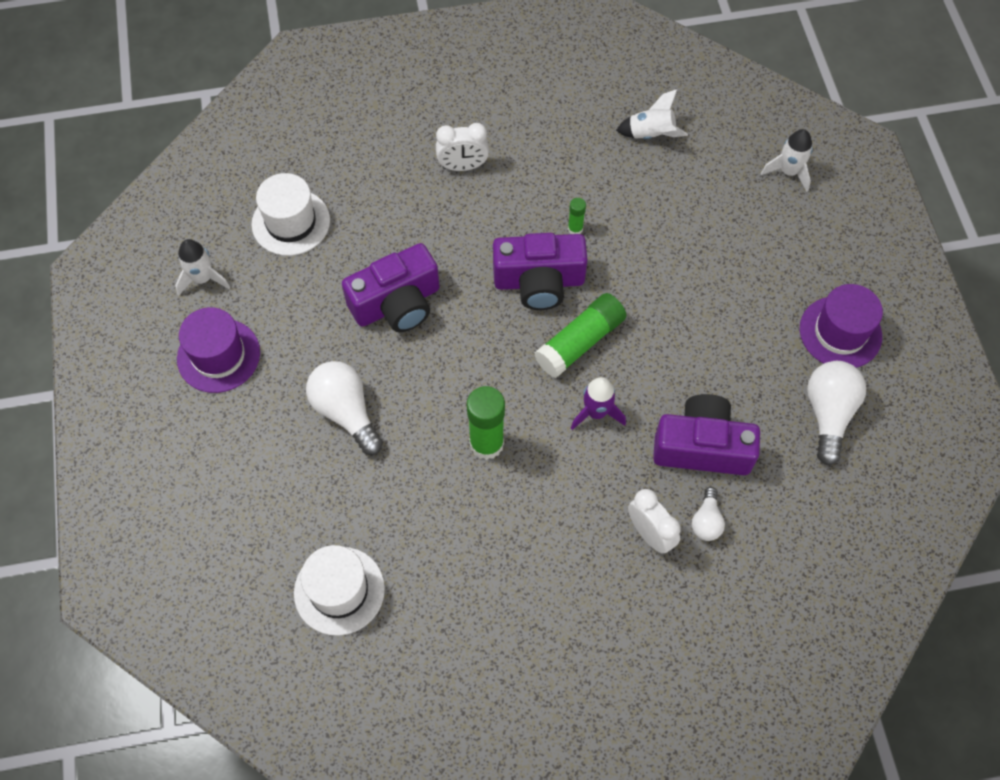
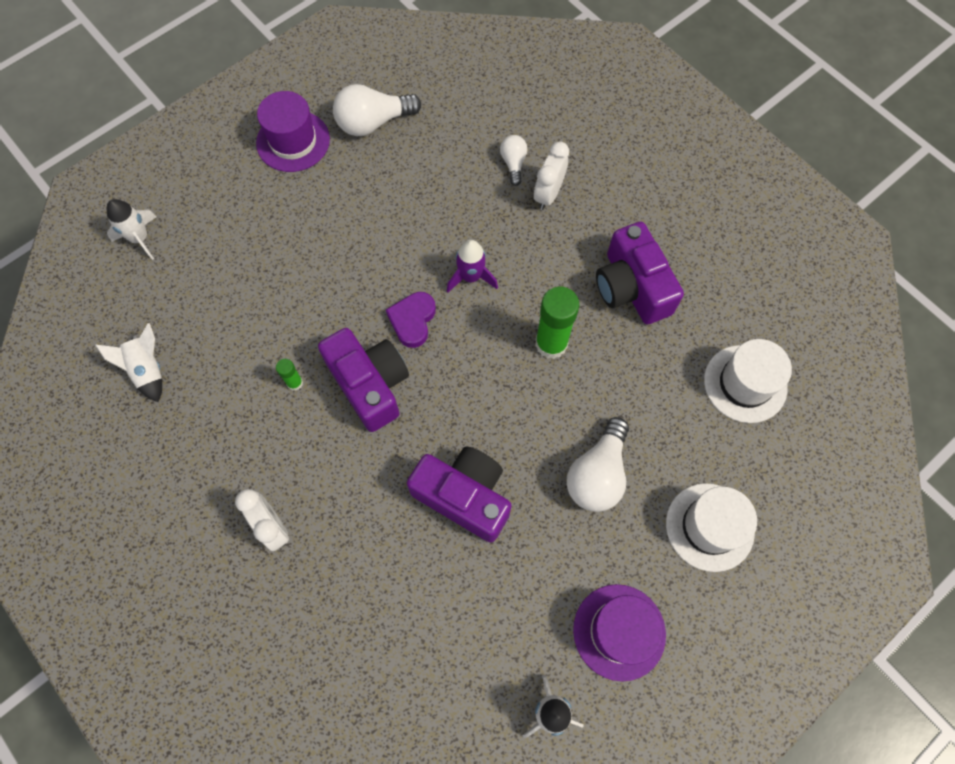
camera: 120 degrees left, 5 degrees up
white hat [251,173,330,256] -> white hat moved to [666,483,757,572]
green glue stick [535,293,626,378] -> purple heart [386,292,436,348]
purple camera [653,394,760,475] -> purple camera moved to [596,222,684,325]
white light bulb [692,487,725,541] -> white light bulb turned 75 degrees counterclockwise [500,135,527,186]

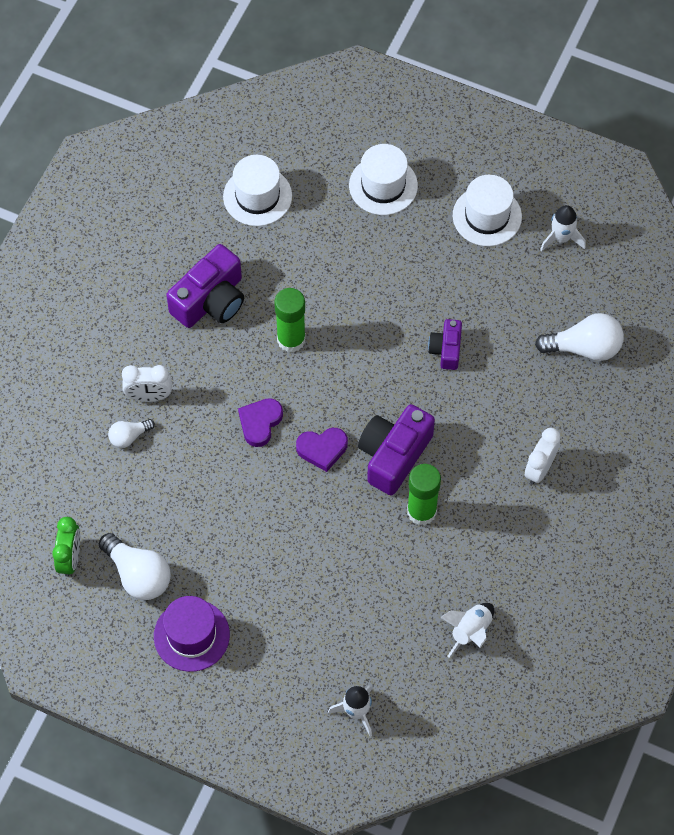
camera: 115 degrees left, 5 degrees down
green glue stick [276,359,303,391] -> green glue stick [407,464,441,525], size x2.06
purple camera [407,446,512,542] -> purple camera [428,319,462,370], size x0.57
purple rocket [447,240,498,292] -> purple heart [238,398,283,447]
white light bulb [567,417,629,512] -> white light bulb moved to [535,313,624,361]
purple hat [573,584,666,681] -> white hat [453,175,522,246]
none -> green clock [52,517,80,577]

